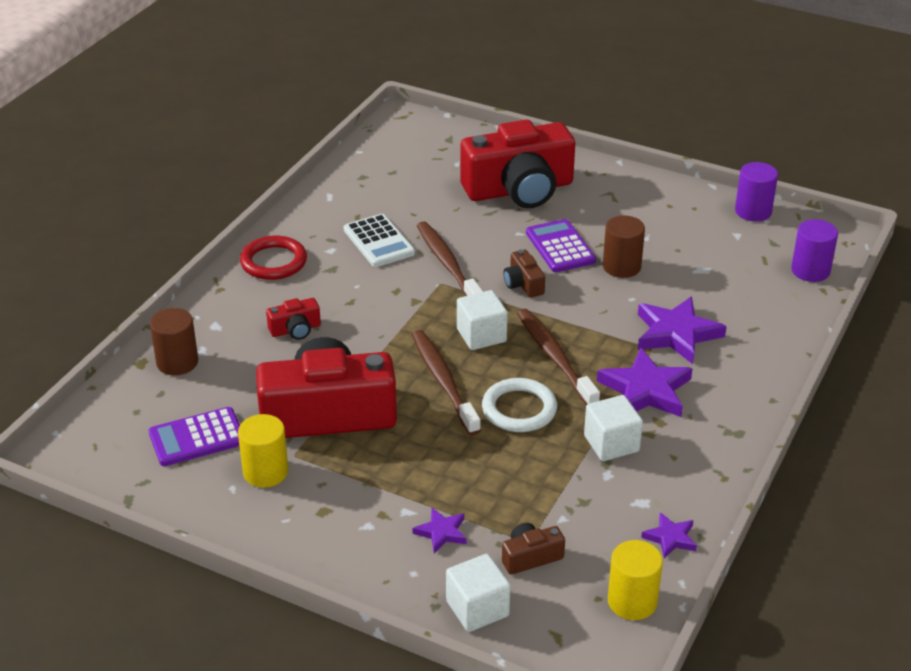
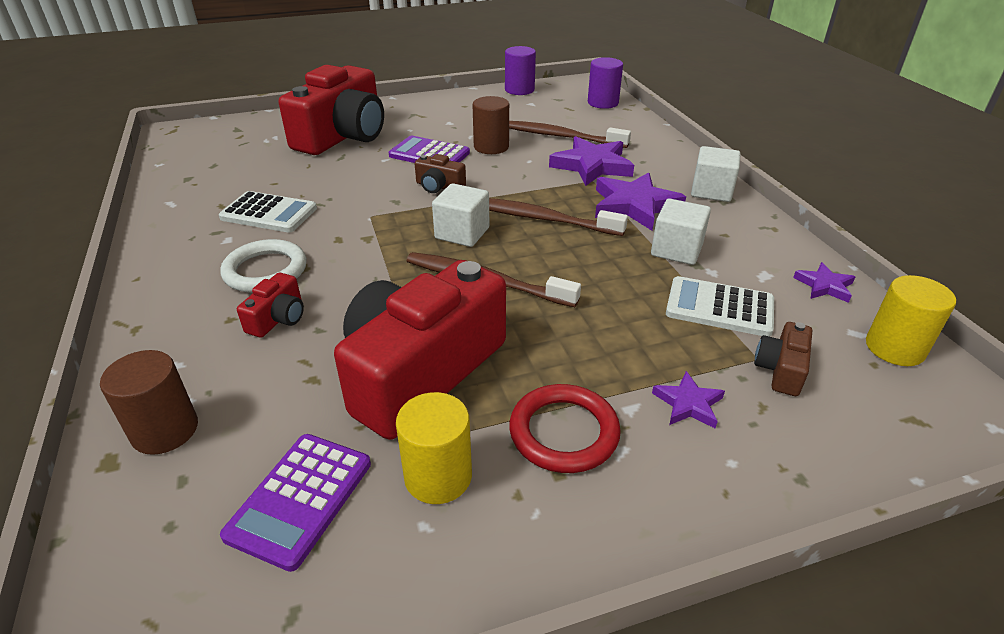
camera: 45 degrees left, 0 degrees up
red ring [240,236,307,280] -> red ring moved to [509,384,621,473]
brown toothbrush [417,221,483,296] -> brown toothbrush moved to [509,121,631,148]
white cube [446,554,511,632] -> white cube moved to [691,146,741,202]
white ring [482,378,557,432] -> white ring moved to [220,239,307,293]
none -> white calculator [666,276,774,337]

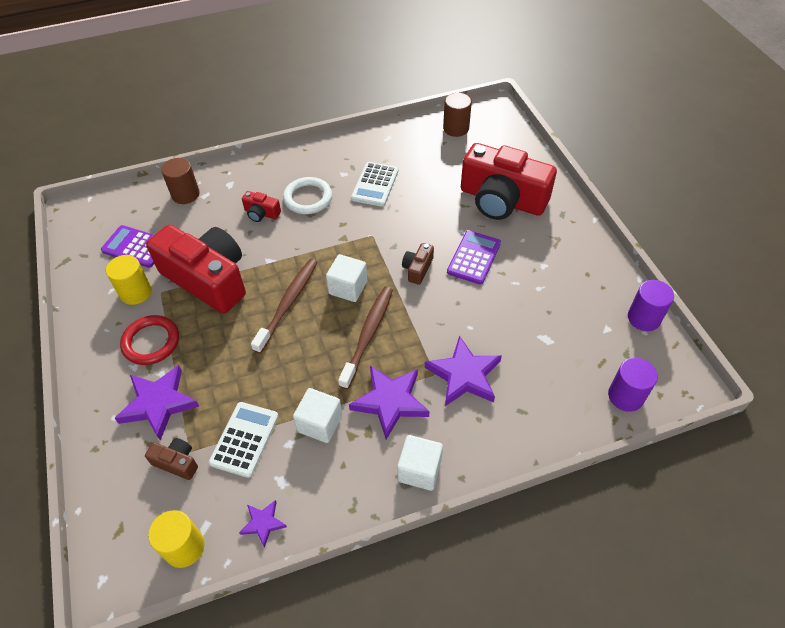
camera: 90 degrees right, 15 degrees up
brown cylinder [472,96,509,154] -> brown cylinder moved to [443,93,472,137]
brown toothbrush [509,121,631,148] -> none
purple star [652,371,725,428] -> purple star [115,365,199,441], size x1.91

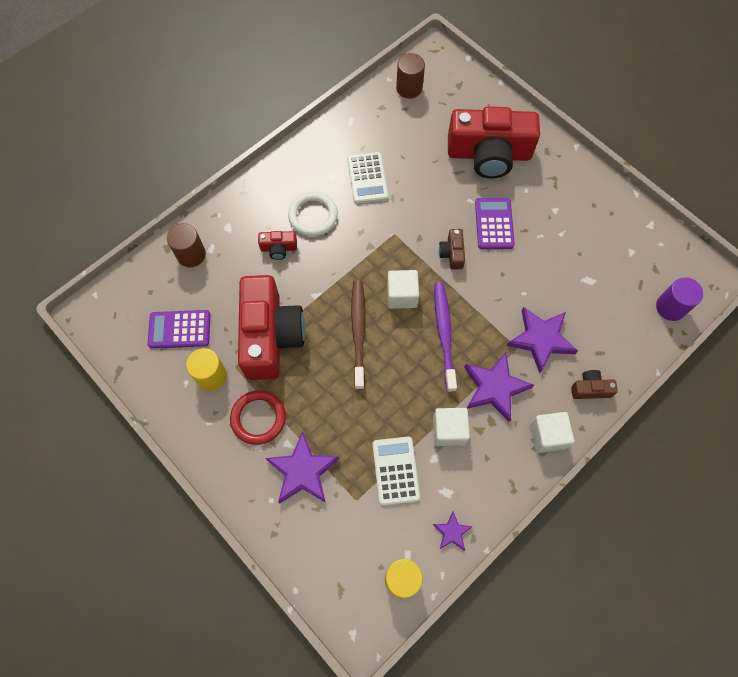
camera: 25 degrees left, 15 degrees up
brown camera [145,438,198,480] -> brown camera moved to [571,370,618,399]
red camera [146,225,246,314] -> red camera turned 75 degrees clockwise [238,275,305,380]
brown toothbrush [338,287,393,390] -> purple toothbrush [434,282,457,392]
purple cylinder [628,280,674,331] -> none

